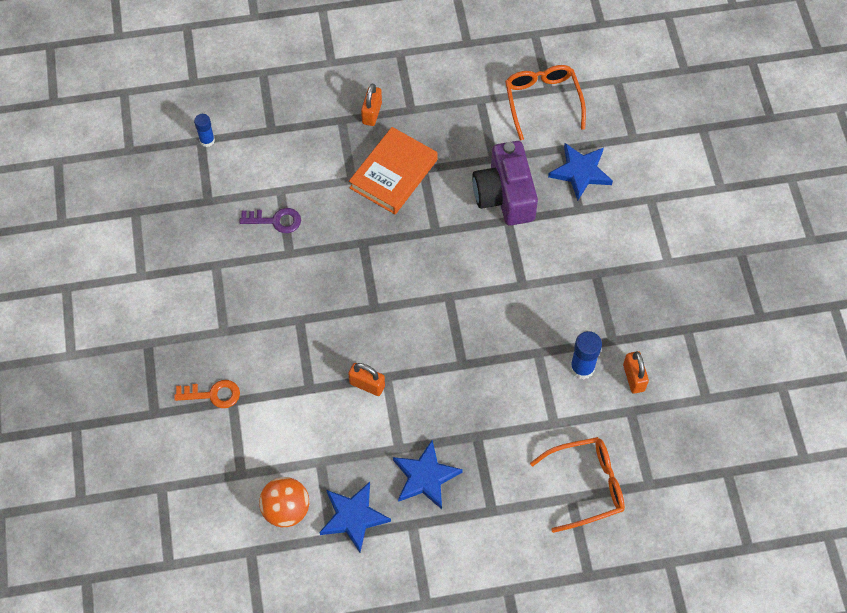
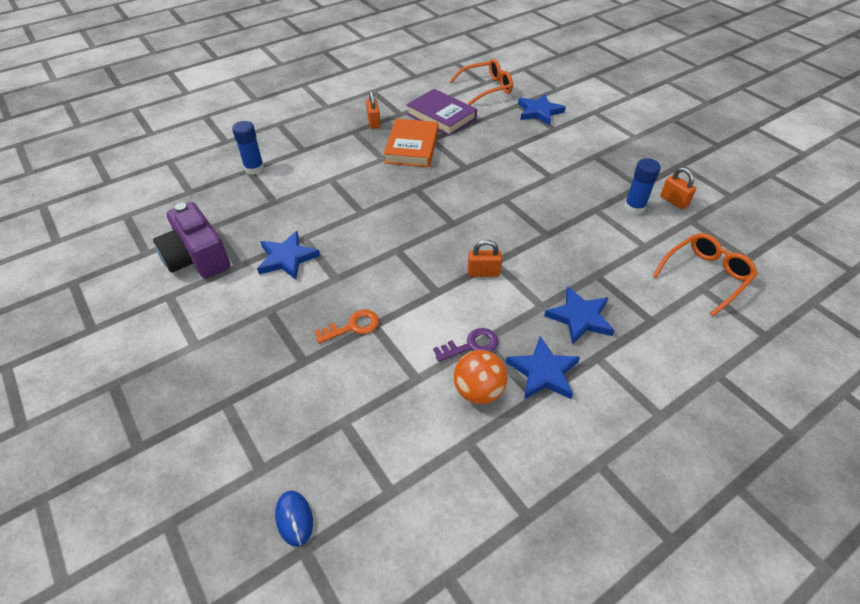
camera: 25 degrees left, 15 degrees down
blue glue stick [194,114,215,147] -> blue glue stick [232,121,264,175], size x1.52
purple key [239,208,301,233] -> purple key moved to [433,328,498,362]
purple camera [472,141,538,226] -> purple camera moved to [153,202,230,279]
orange glasses [505,65,586,141] -> orange glasses turned 105 degrees clockwise [450,59,513,105]
none -> blue star [257,231,320,280]
none -> blue mouse [275,490,313,547]
none -> purple book [406,89,477,136]

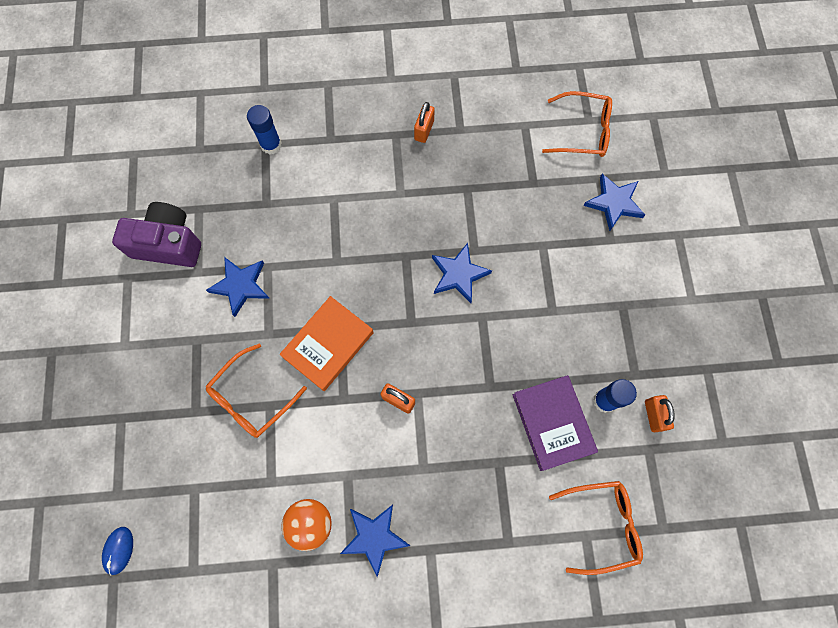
camera: 30 degrees right, 25 degrees up
purple camera [153,202,230,279] -> purple camera turned 105 degrees clockwise [112,202,201,267]
orange key [314,309,379,344] -> orange glasses [206,343,307,438]
orange book [384,119,439,167] -> orange book moved to [279,296,374,391]
purple book [406,89,477,136] -> purple book moved to [513,375,598,471]
purple key [433,328,498,362] -> none
blue star [544,286,615,345] -> blue star moved to [432,243,492,303]

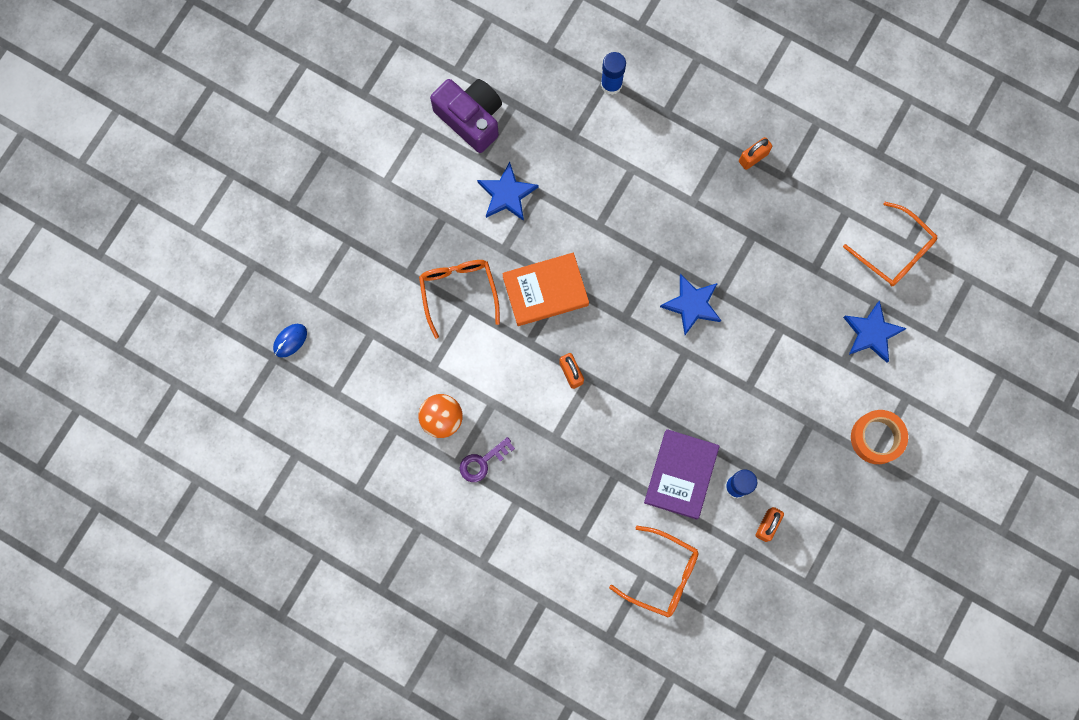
camera: 35 degrees right, 5 degrees up
orange glasses [206,343,307,438] -> orange glasses turned 90 degrees clockwise [419,260,500,339]
blue star [340,505,410,577] -> purple key [460,437,515,482]
none -> orange tape [851,410,908,464]

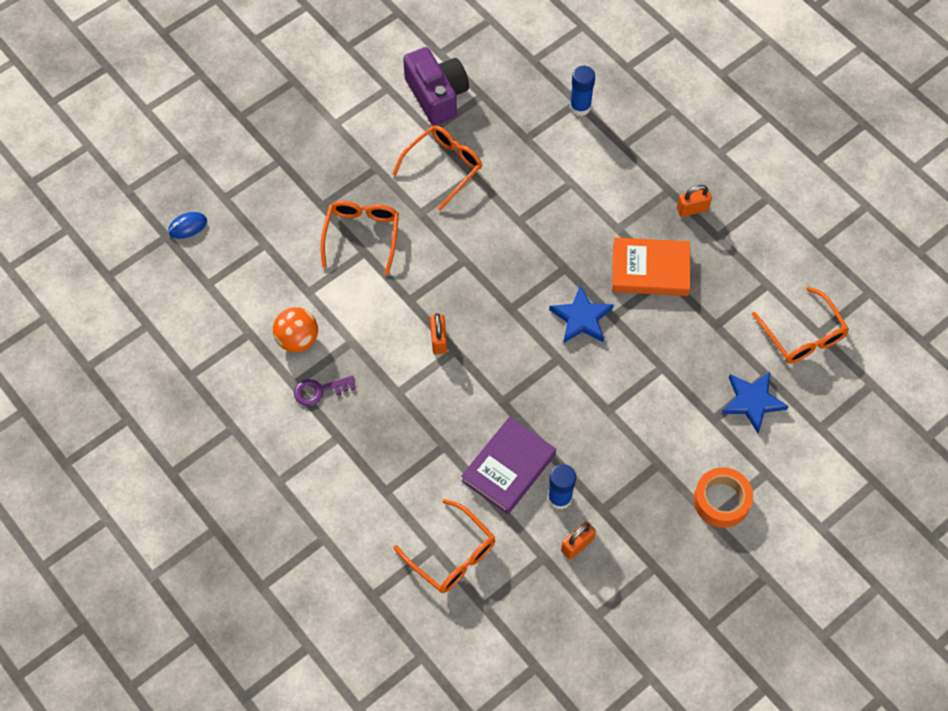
camera: 20 degrees right, 15 degrees down
blue star [477,162,538,221] -> orange glasses [392,126,482,211]
orange book [502,253,589,326] -> orange book moved to [612,238,690,296]

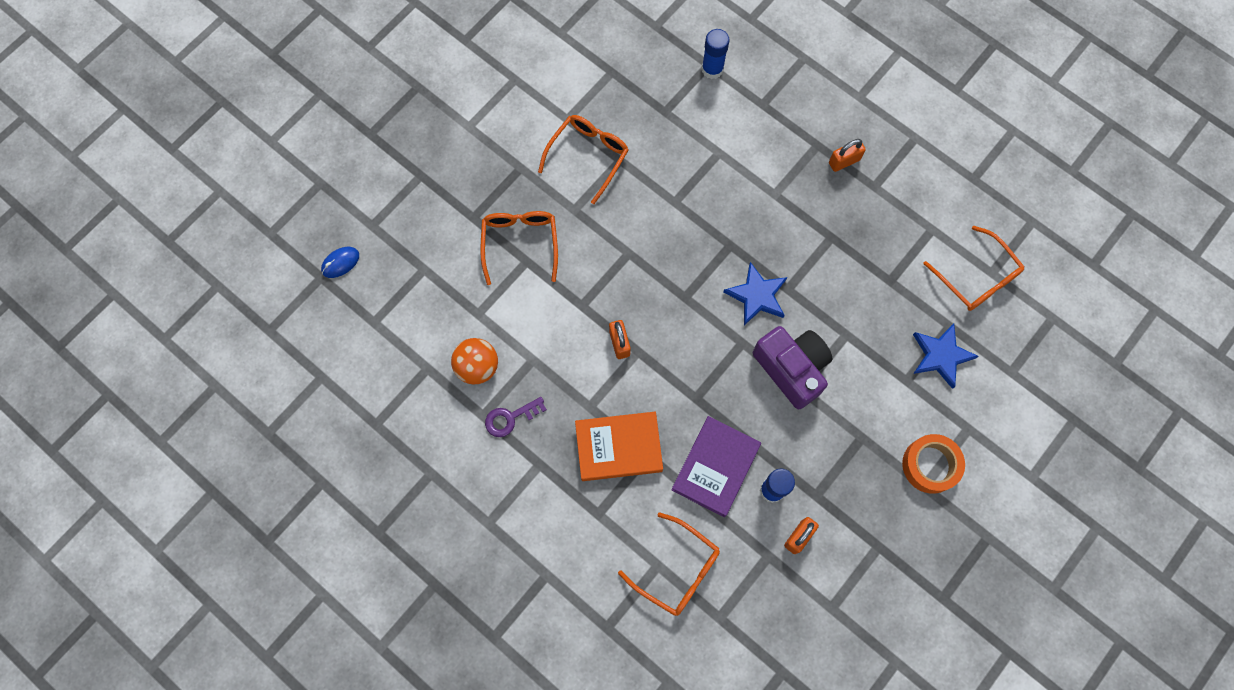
camera: 10 degrees left, 10 degrees up
purple camera [403,47,469,125] -> purple camera moved to [753,326,833,409]
orange book [612,238,690,296] -> orange book moved to [575,412,663,481]

